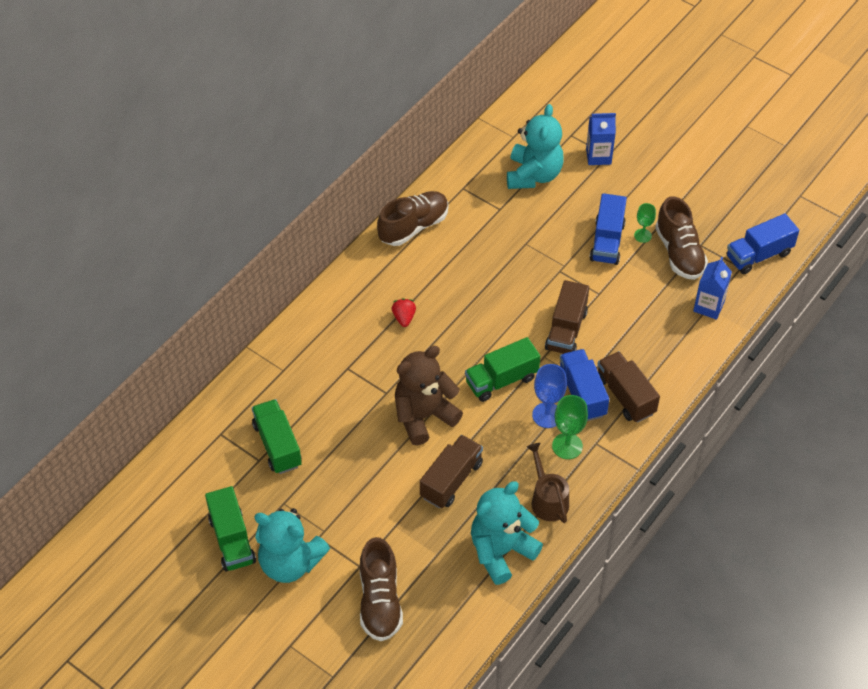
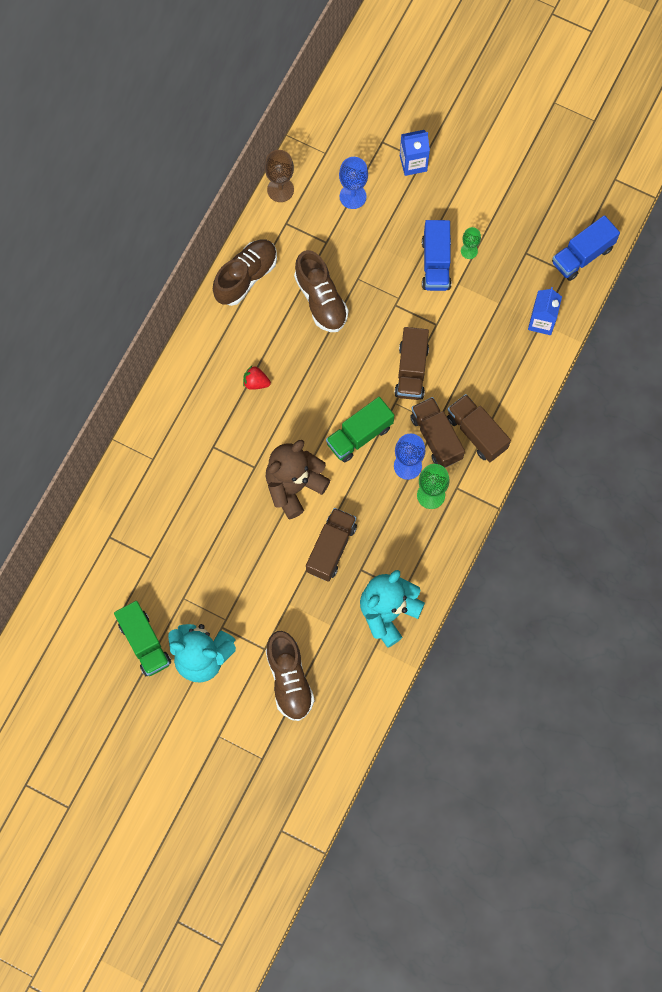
camera: 10 degrees left, 20 degrees up
green truck [252,399,302,474] -> none
red strawberry [392,298,416,327] -> red strawberry turned 60 degrees counterclockwise [243,366,271,390]
turquoise teddy bear [507,104,564,189] -> blue goblet [339,157,368,209]
brown watering can [527,443,569,523] -> none
blue truck [560,349,609,421] -> brown truck [410,397,465,468]
brown shoe [655,196,708,280] -> brown shoe moved to [294,250,349,332]
none -> brown goblet [265,150,294,202]

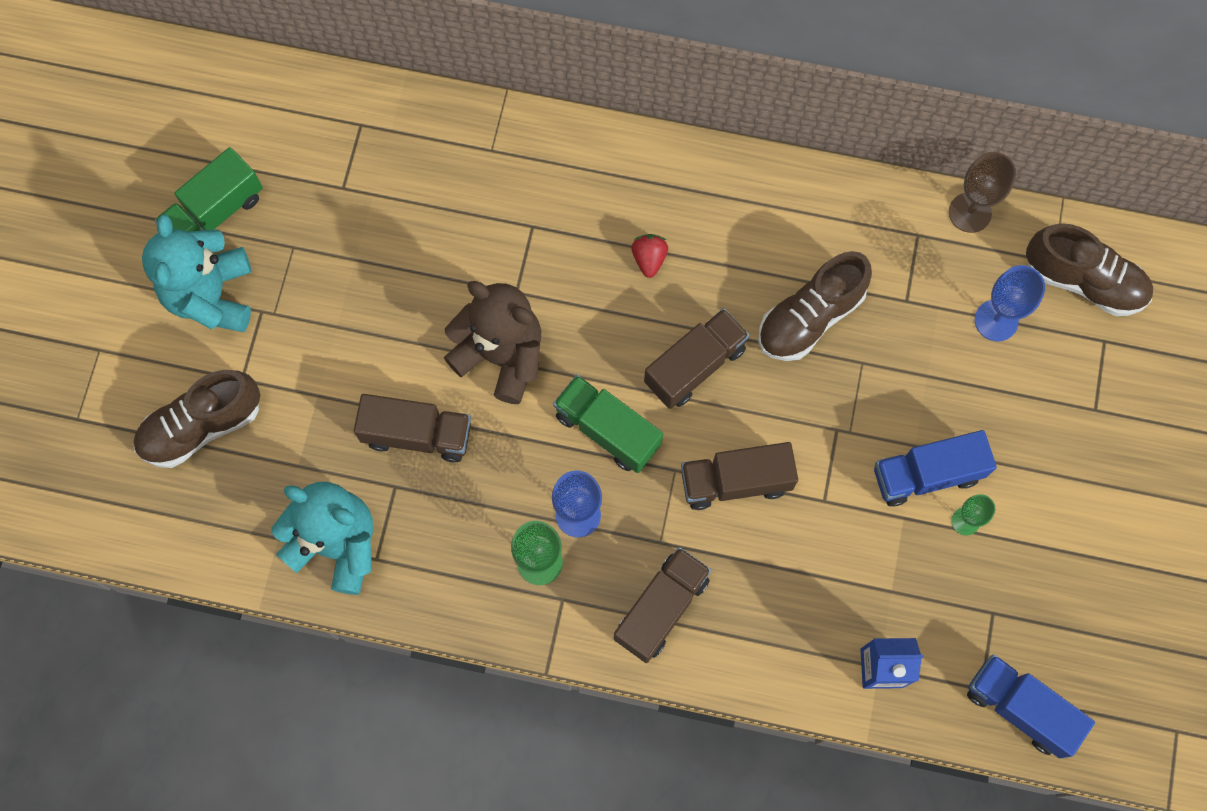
camera: 75 degrees right, 0 degrees up
brown shoe [213,239,277,306] -> brown shoe moved to [1026,223,1153,316]
blue carton [400,130,430,176] -> none
brown truck [410,397,465,468] -> brown truck moved to [644,308,749,409]

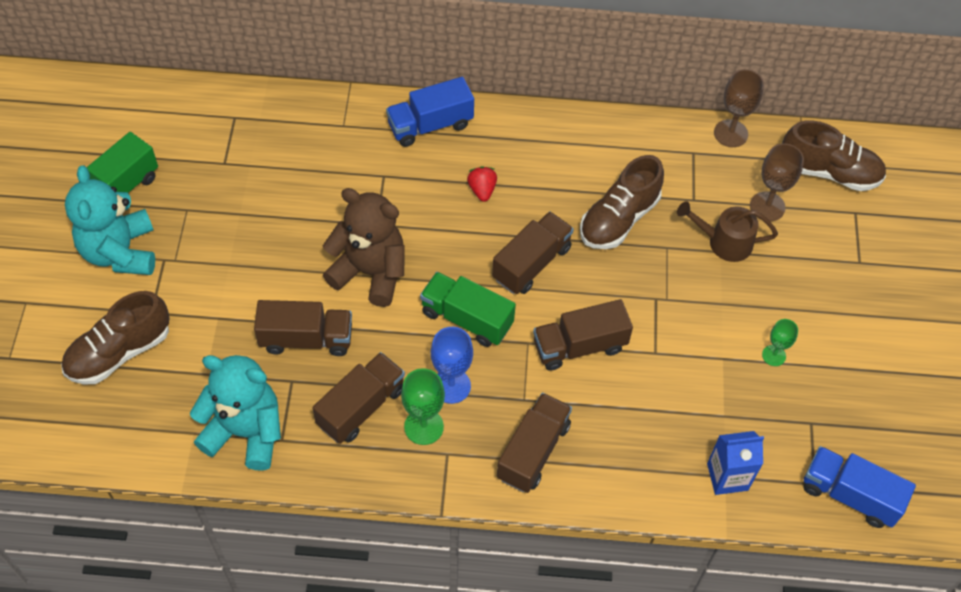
camera: 10 degrees left, 15 degrees down
blue truck [874,430,997,507] -> blue truck moved to [386,77,474,147]
blue goblet [975,265,1045,341] -> brown goblet [750,143,804,221]
none -> brown truck [312,352,405,444]
none -> brown watering can [677,201,778,262]

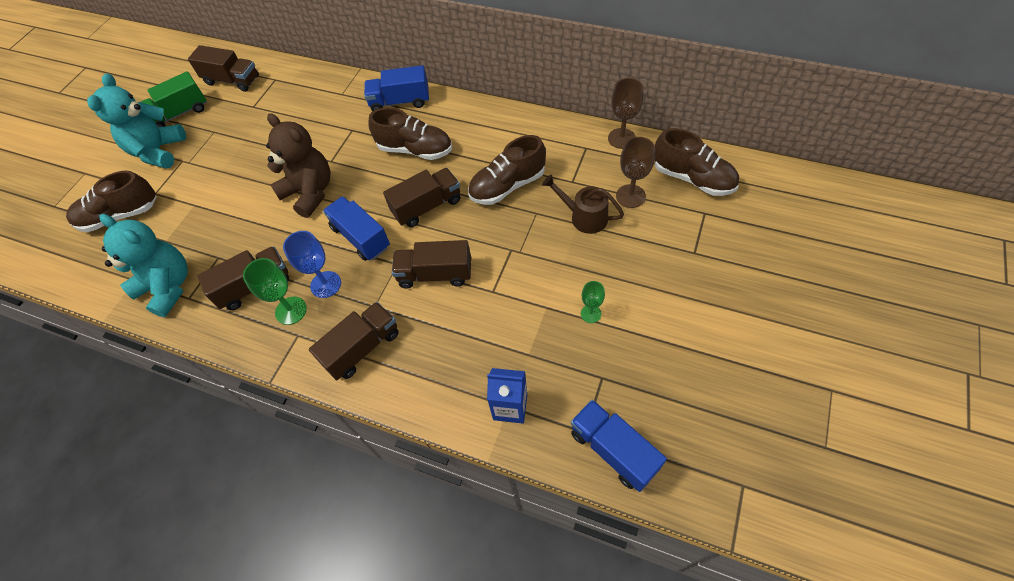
camera: 25 degrees right, 0 degrees up
brown truck [254,300,352,356] -> brown truck moved to [188,45,259,92]
green truck [420,272,516,347] -> blue truck [323,196,390,261]
red strawberry [467,167,497,202] -> brown shoe [368,108,452,160]

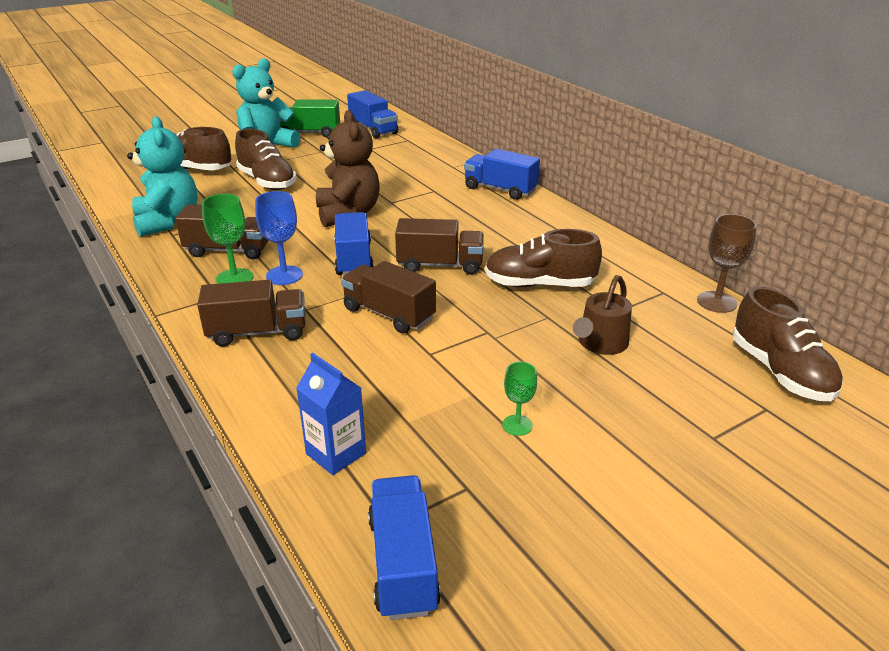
camera: 30 degrees right, 25 degrees down
brown truck [188,45,259,92] -> blue truck [347,90,398,139]
brown shoe [368,108,452,160] -> brown shoe moved to [235,129,296,190]
brown watering can [542,175,624,234] -> brown watering can turned 120 degrees counterclockwise [573,275,632,355]
brown goblet [616,137,655,208] -> none

